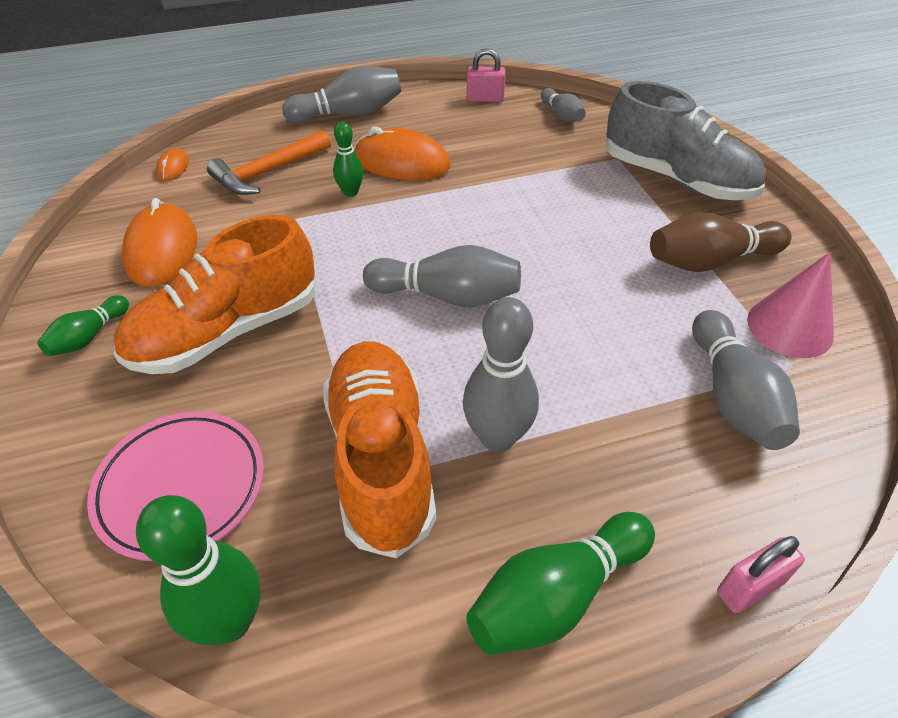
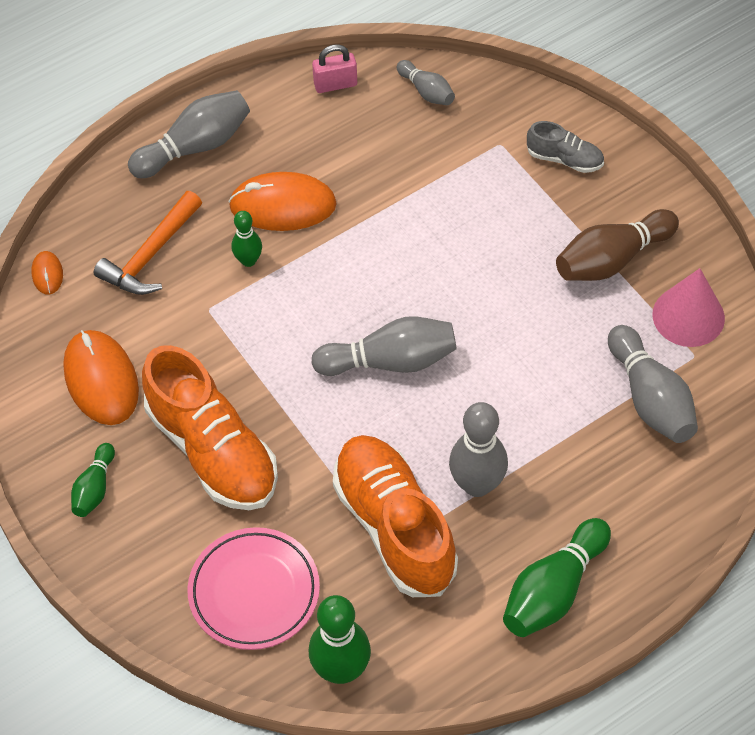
camera: 15 degrees left, 10 degrees up
orange shoe [113,215,316,374] -> orange shoe turned 75 degrees counterclockwise [142,345,278,510]
grey shoe [607,81,766,200] -> grey shoe [527,121,604,173], size x0.48
pink padlock [717,536,805,613] -> none

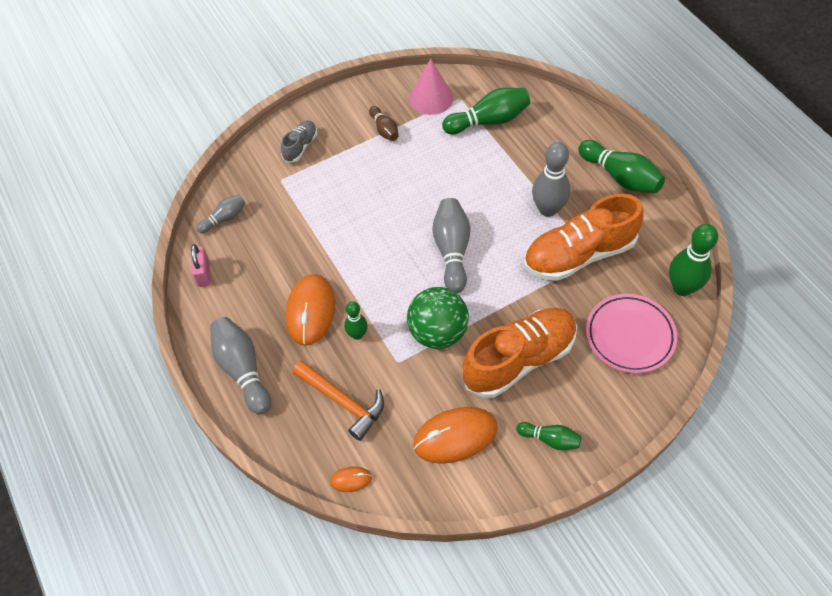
camera: 85 degrees left, 0 degrees up
brown bowling pin [556,209,679,281] -> brown bowling pin [369,106,399,141], size x0.57
grey bowling pin [608,325,698,443] -> green bowling pin [442,88,530,134]
none -> green ball [407,287,469,349]

